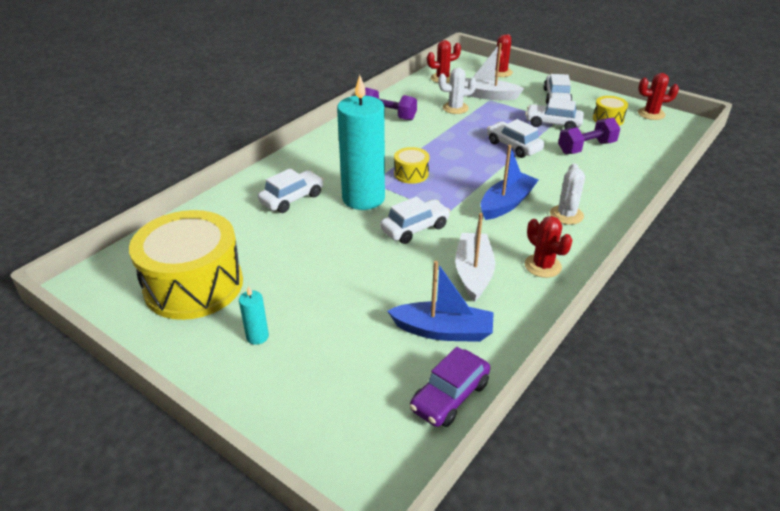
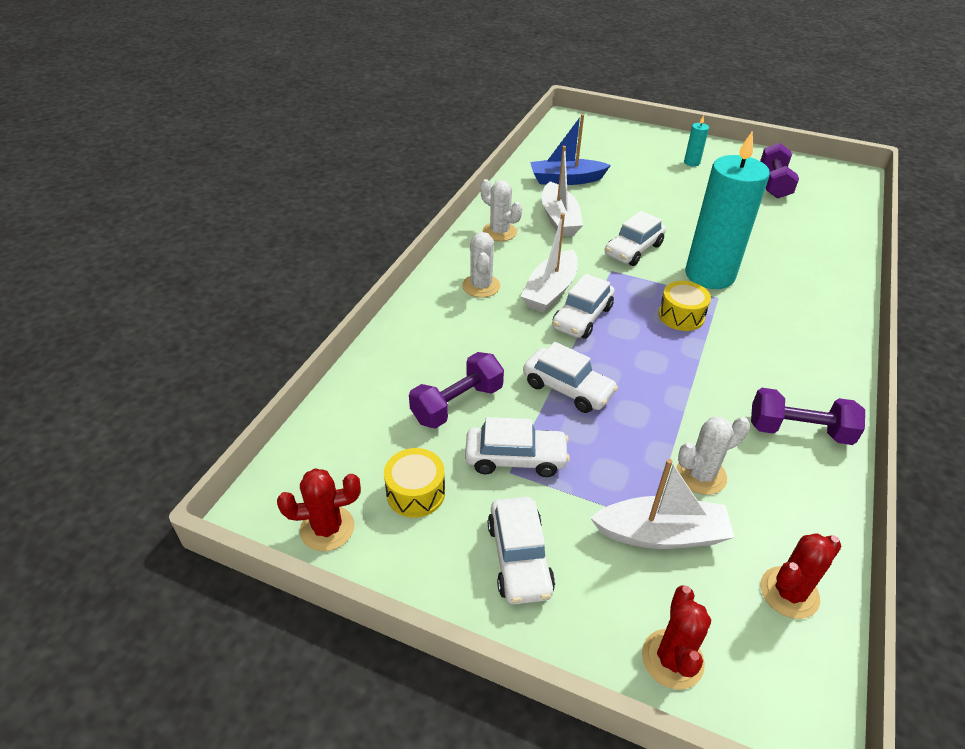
camera: 165 degrees right, 5 degrees up
yellow drum [129,210,243,320] -> purple dumbbell [760,143,799,199]
white car [258,168,324,213] -> white car moved to [552,273,615,339]
purple car [409,347,490,427] -> none
blue boat [481,145,538,220] -> white boat [521,213,578,313]
red cactus [525,216,572,278] -> white cactus [480,179,522,241]

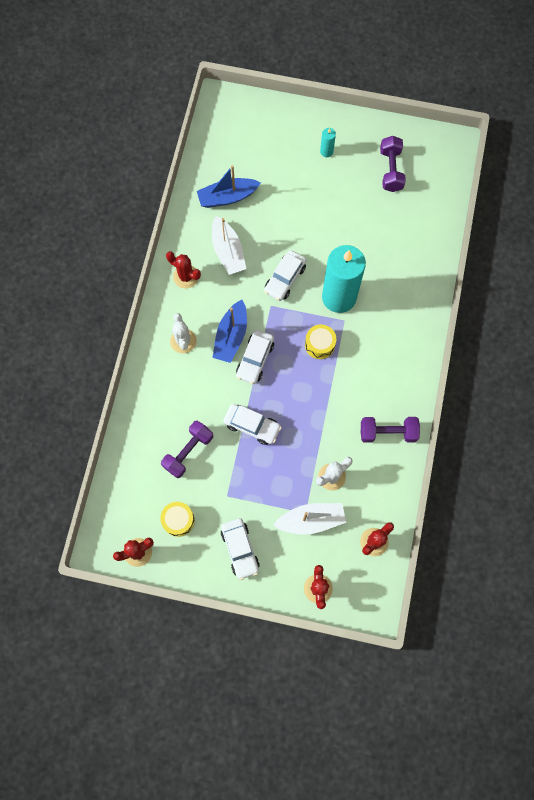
camera: 10 degrees left, 30 degrees up
white car [465,417,570,477] -> none
white cactus [480,179,522,241] -> red cactus [166,251,201,289]
white boat [521,213,578,313] -> blue boat [213,300,247,363]

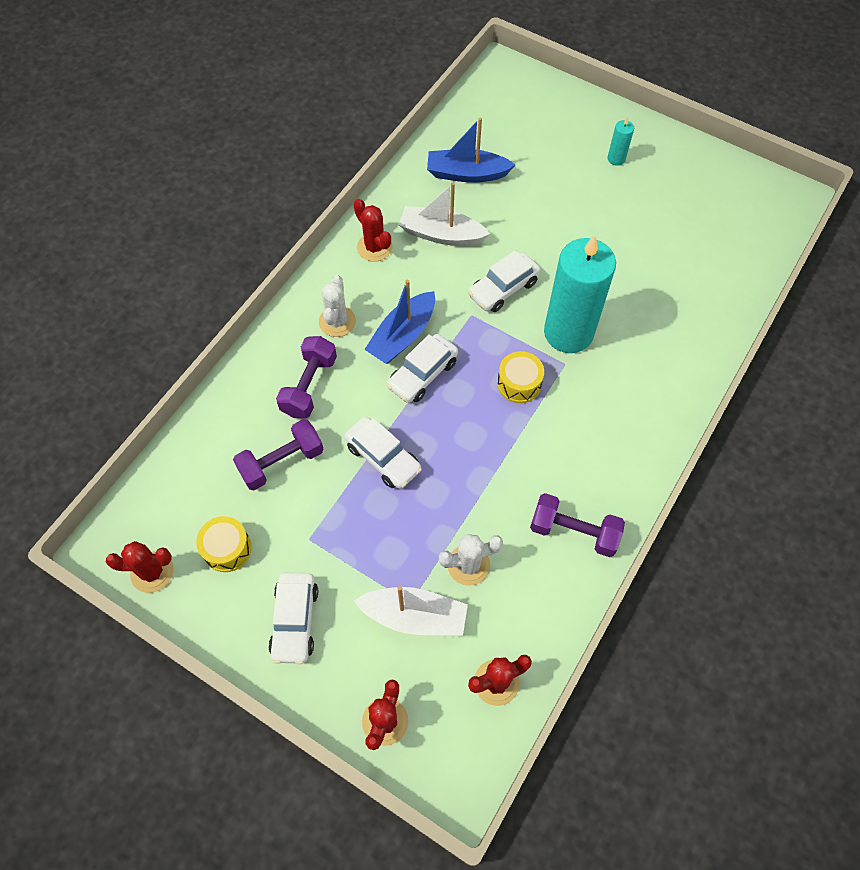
camera: 20 degrees right, 10 degrees down
white boat [212,216,246,275] -> white boat turned 105 degrees clockwise [399,182,490,246]
purple dumbbell [380,136,406,192] -> purple dumbbell moved to [276,336,337,419]

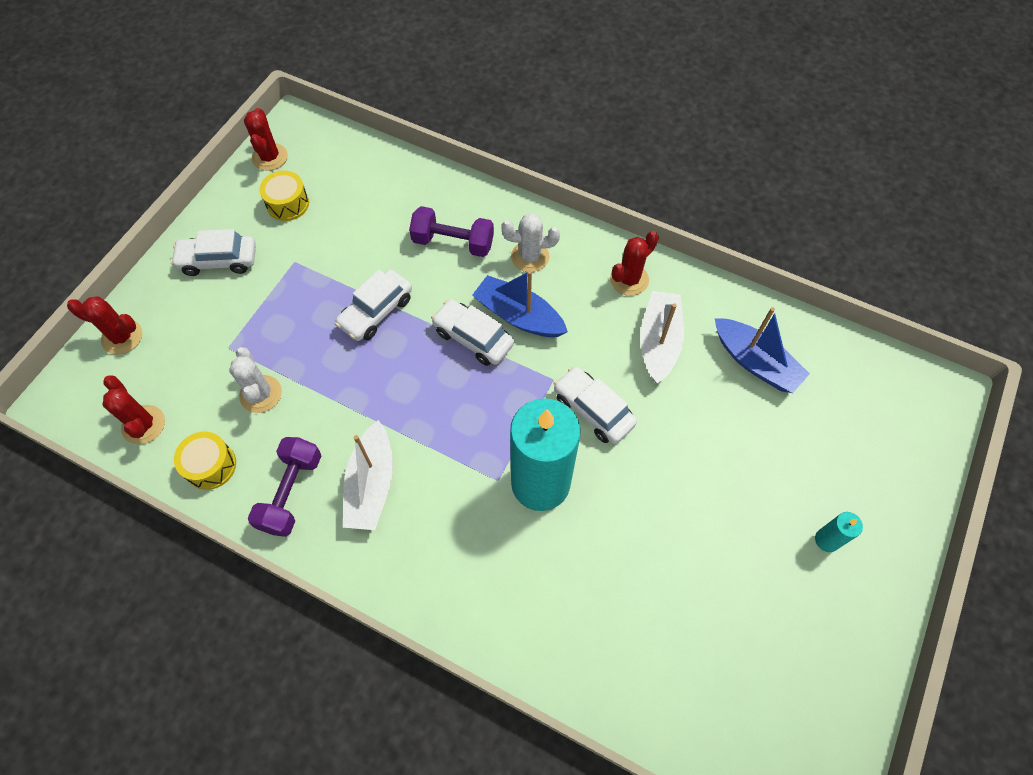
camera: 85 degrees right, 0 degrees up
purple dumbbell [233,419,323,490] -> none
white boat [354,586,468,635] -> white boat moved to [343,420,393,530]
blue boat [427,118,515,183] -> blue boat turned 135 degrees clockwise [714,307,810,393]
yellow drum [497,351,544,403] -> yellow drum moved to [174,432,236,490]

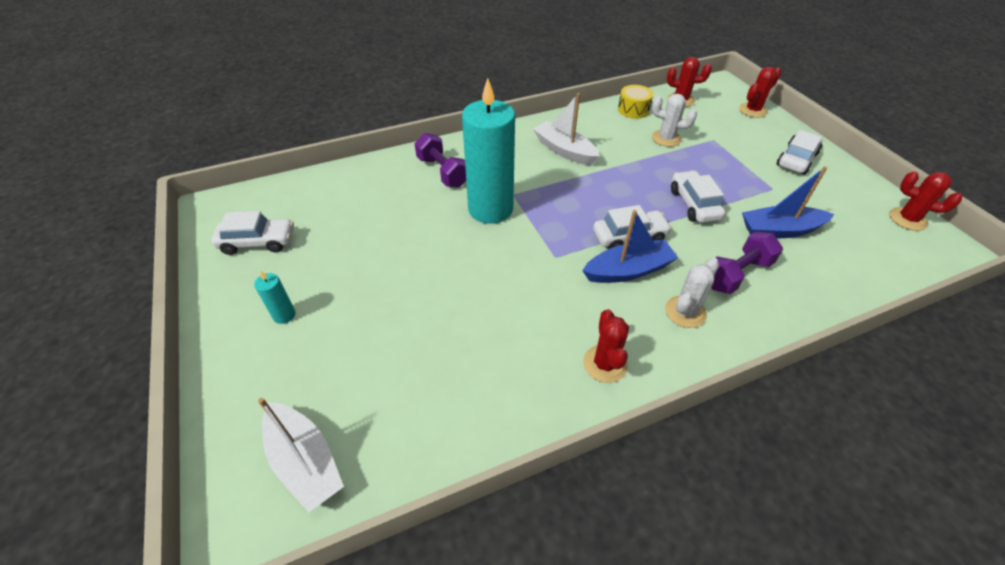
camera: 130 degrees right, 15 degrees down
purple dumbbell [248,437,321,537] -> purple dumbbell moved to [415,133,466,188]
yellow drum [259,171,309,221] -> none
white car [554,366,637,444] -> white car moved to [211,211,294,255]
white boat [640,291,684,384] -> white boat moved to [258,398,344,512]
blue boat [714,307,810,393] -> blue boat moved to [742,166,834,238]

